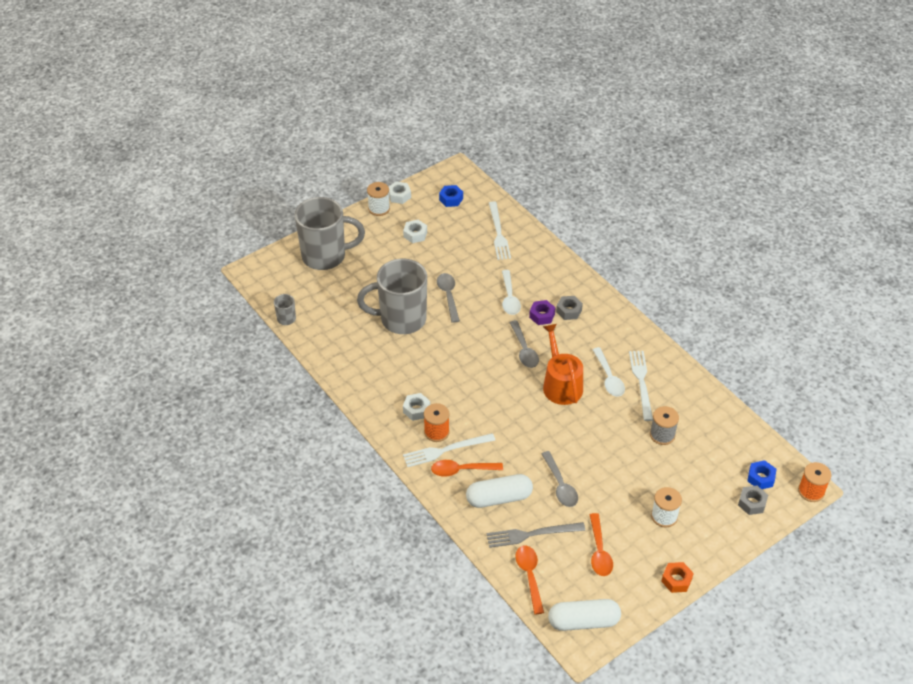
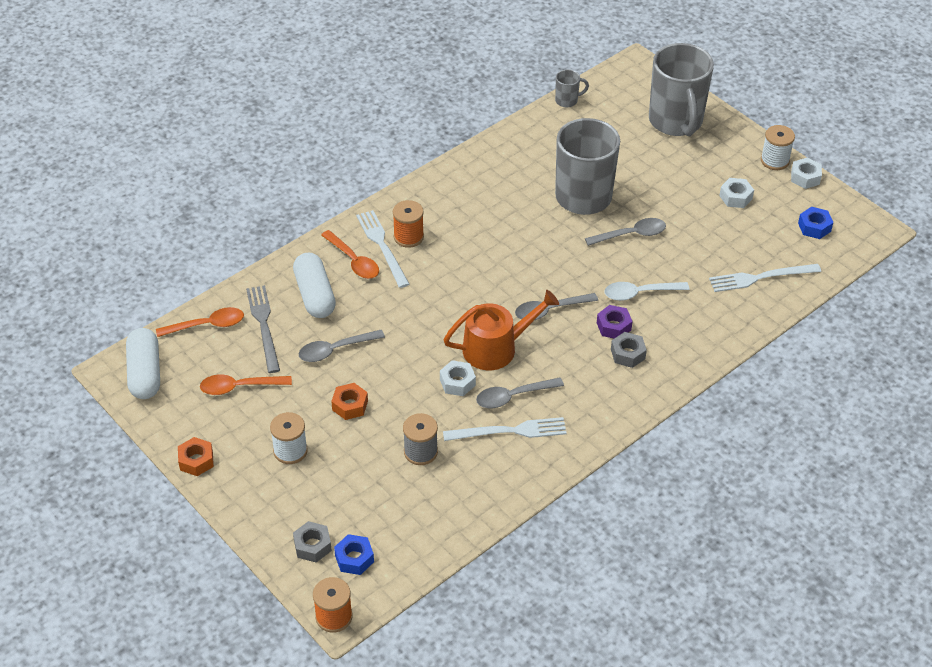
camera: 85 degrees right, 0 degrees up
white nut [403,393,430,421] -> white nut moved to [440,360,476,396]
orange spoon [431,460,503,477] -> orange spoon turned 150 degrees clockwise [321,230,379,279]
white spoon [592,347,625,397] -> grey spoon [476,377,564,408]
none -> orange nut [331,383,368,420]

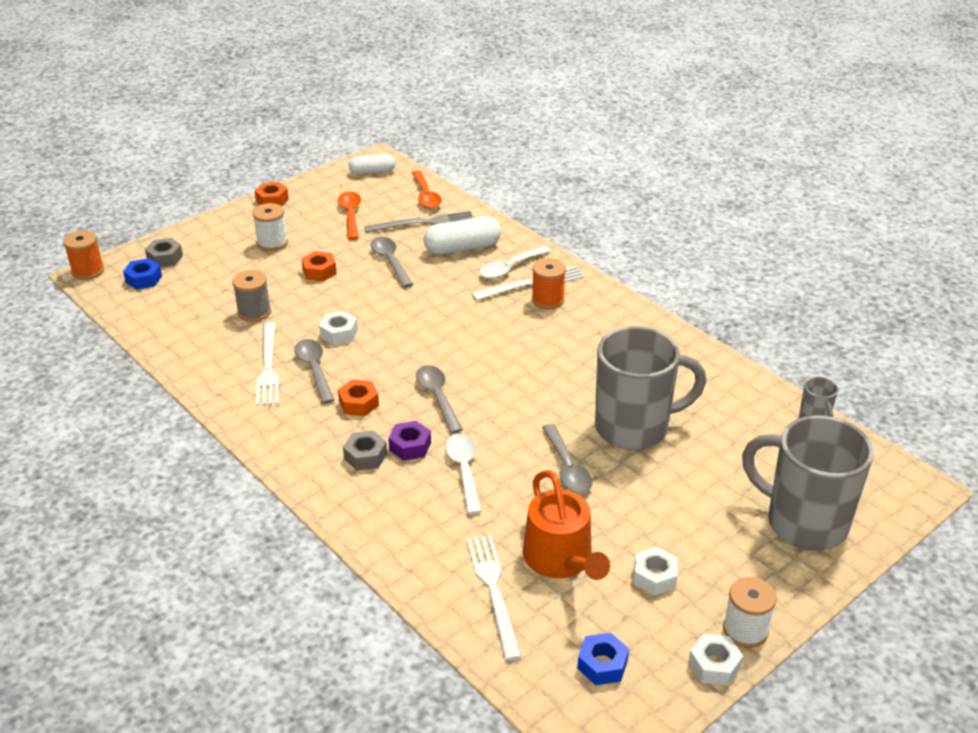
camera: 90 degrees right, 10 degrees down
white capsule [126,328,160,399] -> white capsule [348,154,396,174], size x0.65
orange spoon [321,230,379,279] -> white spoon [479,246,551,279]
orange watering can [443,290,559,370] -> orange watering can moved to [523,470,610,580]
grey mug [649,43,714,136] -> grey mug turned 45 degrees clockwise [742,415,874,551]
none -> orange nut [338,379,379,416]

